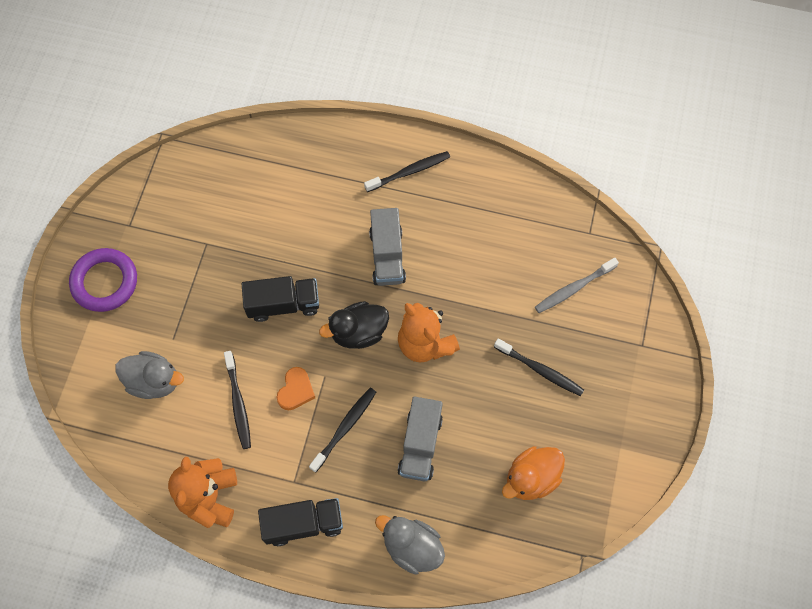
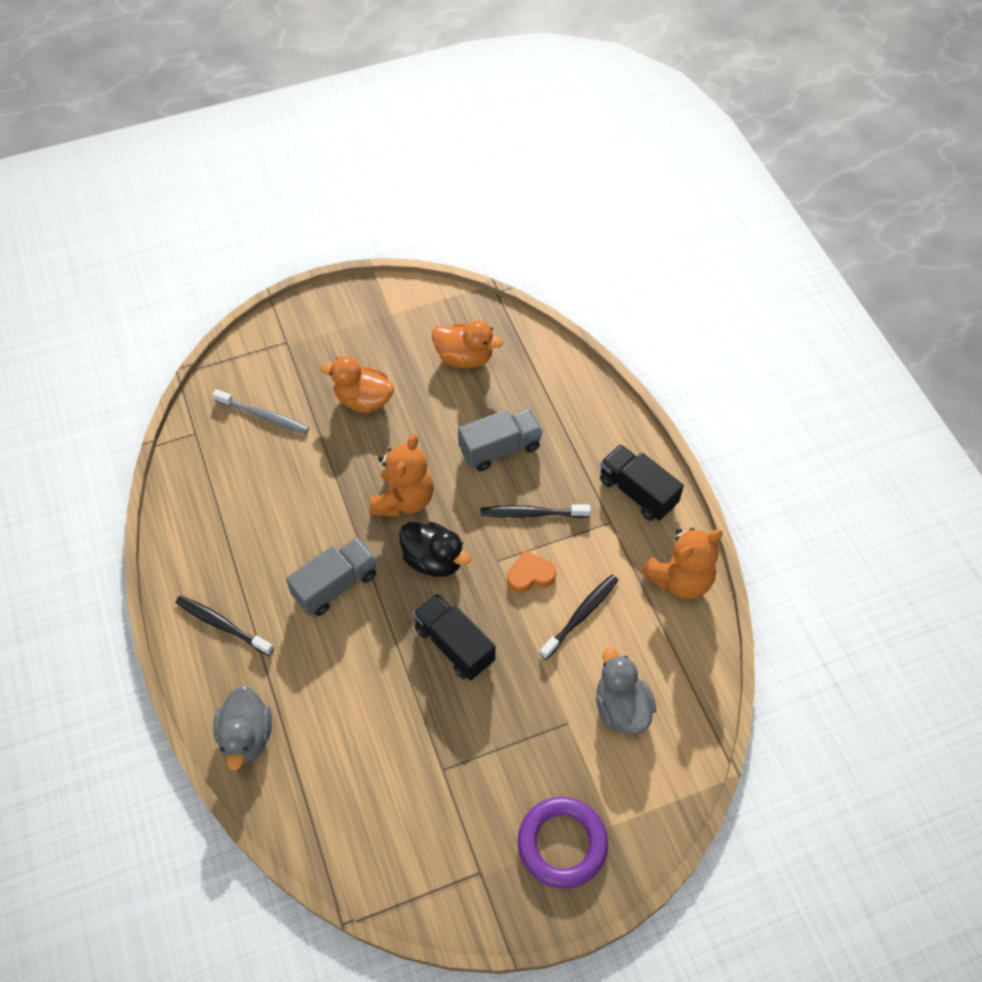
camera: 125 degrees left, 10 degrees down
grey duck [375,515,445,575] -> grey duck moved to [213,686,272,770]
black toothbrush [494,338,584,396] -> orange duck [321,356,394,413]

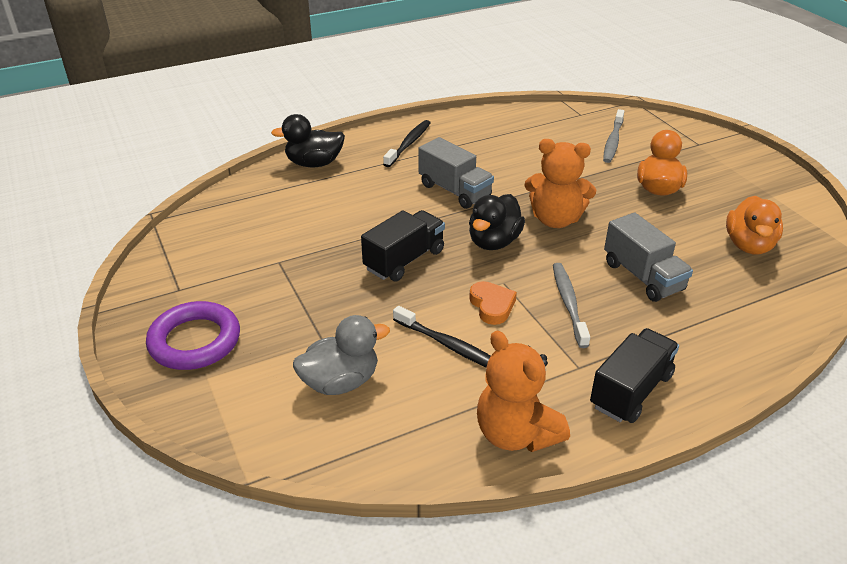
camera: 85 degrees right, 20 degrees down
grey duck [213,686,272,770] -> black duck [271,114,345,167]
black toothbrush [480,504,591,518] -> grey toothbrush [553,263,590,348]

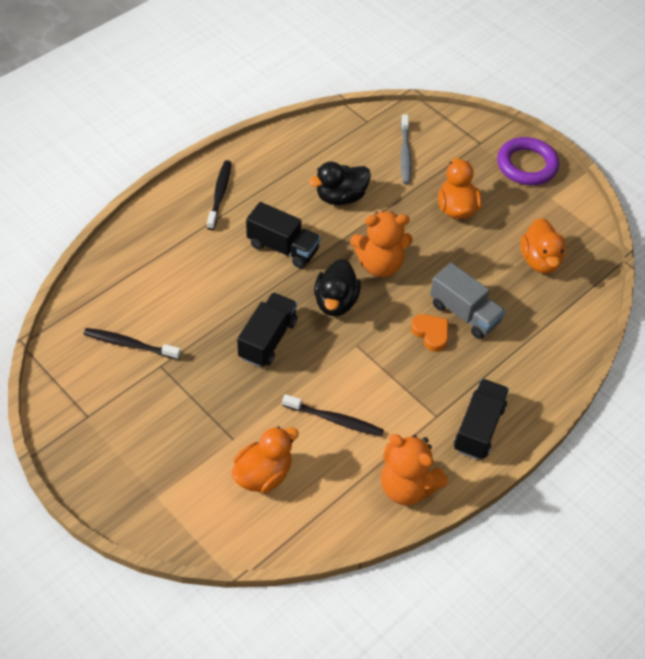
camera: 20 degrees left, 15 degrees up
purple ring [146,301,240,370] -> purple ring moved to [497,137,559,185]
black duck [271,114,345,167] -> black duck moved to [309,162,371,205]
grey duck [293,315,390,395] -> orange duck [232,426,299,493]
grey truck [418,137,494,209] -> black truck [246,202,321,268]
orange heart [469,281,517,325] -> orange heart moved to [411,314,448,352]
grey toothbrush [553,263,590,348] -> none
none -> black toothbrush [84,328,181,360]

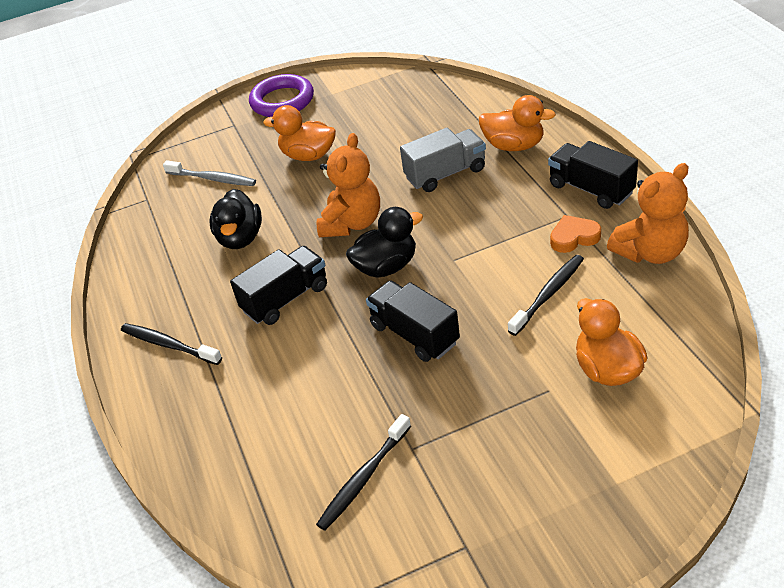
camera: 60 degrees left, 10 degrees down
black duck [314,259,361,316] -> black duck turned 60 degrees counterclockwise [346,207,423,278]
orange heart [411,314,448,352] -> orange heart moved to [550,215,601,253]
orange duck [520,218,566,274] -> orange duck moved to [479,95,556,151]

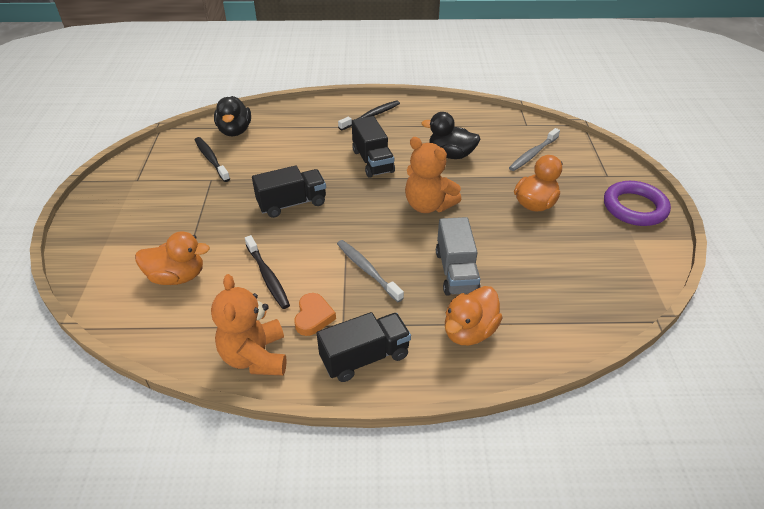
camera: 105 degrees right, 0 degrees up
black duck [346,207,423,278] -> black duck moved to [214,96,251,136]
none -> grey toothbrush [337,240,404,302]

